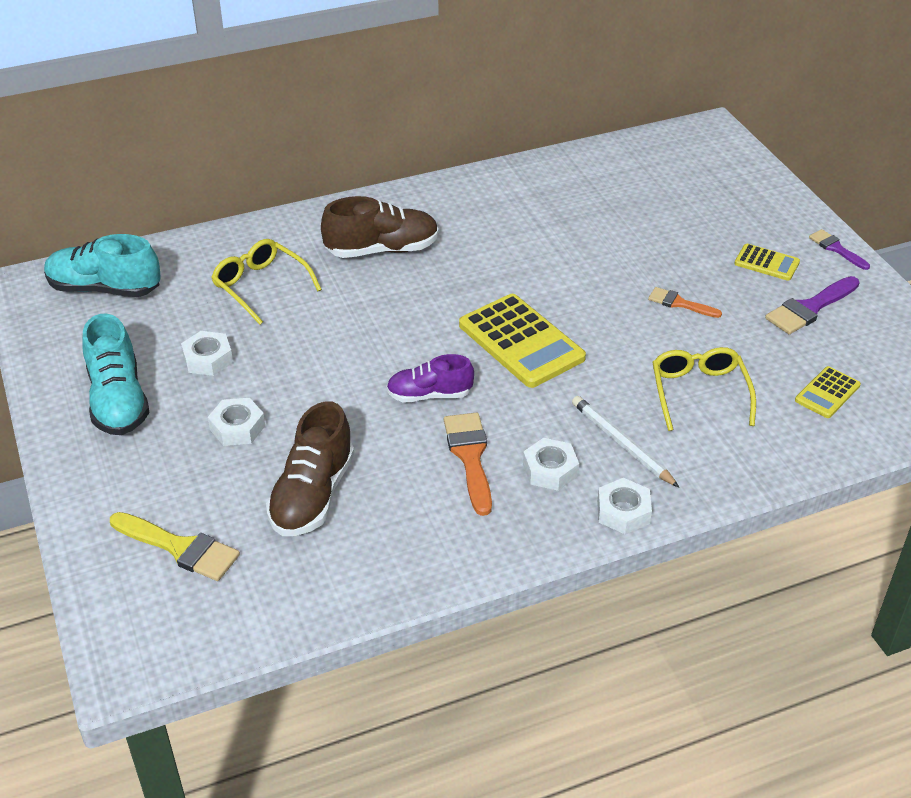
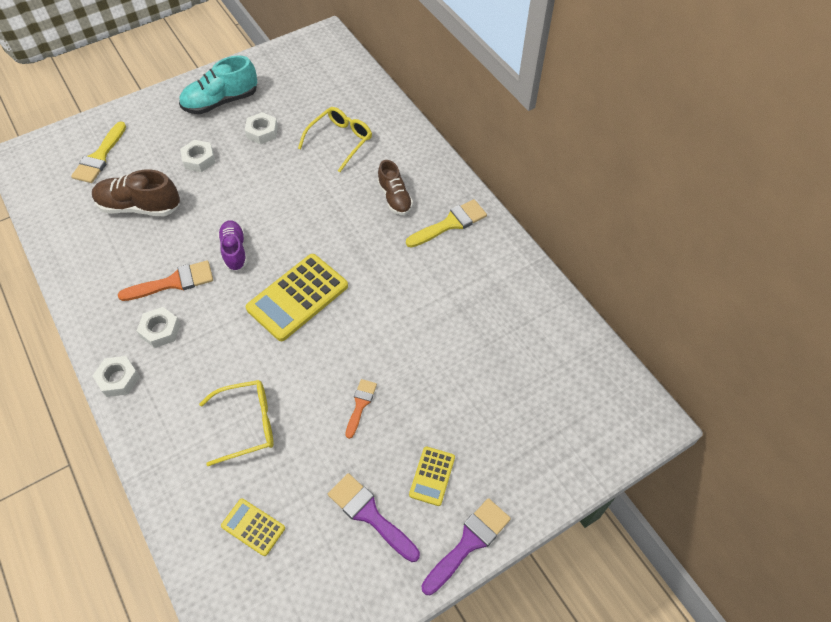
camera: 80 degrees right, 15 degrees up
turquoise shoe [44,234,161,297] -> none
brown shoe [321,196,439,258] -> brown shoe [377,160,413,215], size x0.66
white pencil [572,396,679,487] -> none
purple brush [809,229,870,270] -> purple brush [422,498,511,595], size x1.61
none -> yellow brush [406,199,487,248]

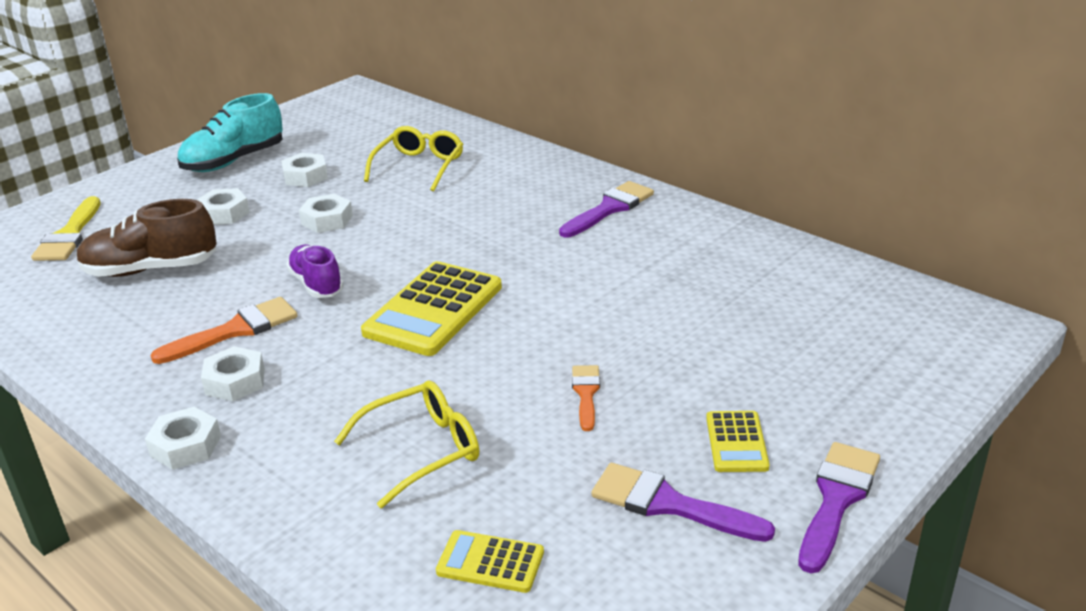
camera: 15 degrees left, 25 degrees down
brown shoe [377,160,413,215] -> none
yellow brush [406,199,487,248] -> purple brush [559,181,654,237]
none -> white nut [299,194,353,233]

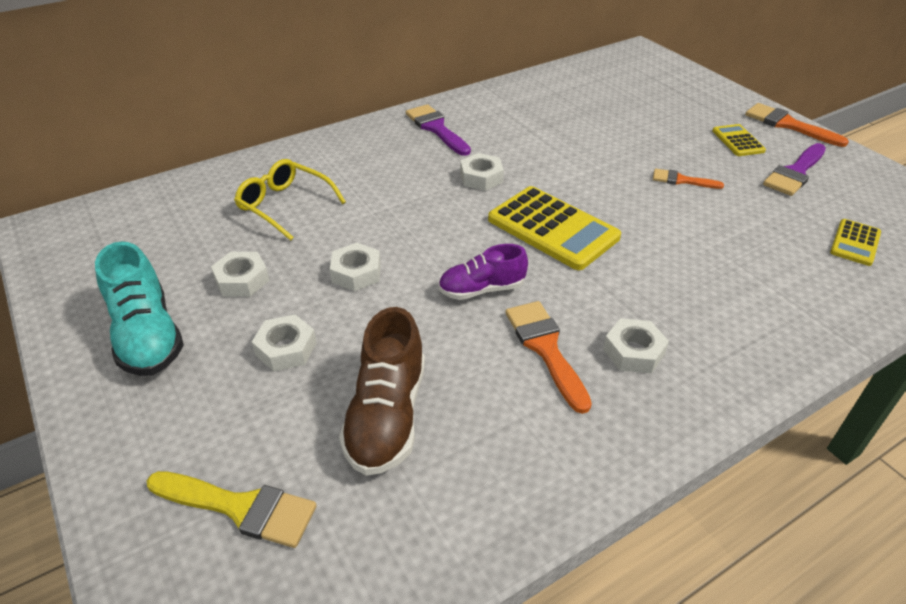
camera: 75 degrees left, 10 degrees up
white nut [145,407,221,470] -> white nut moved to [460,153,504,191]
yellow glasses [334,381,479,508] -> none
yellow calculator [706,411,769,472] -> yellow calculator turned 120 degrees counterclockwise [712,124,766,156]
purple brush [798,442,880,573] -> orange brush [745,103,849,147]

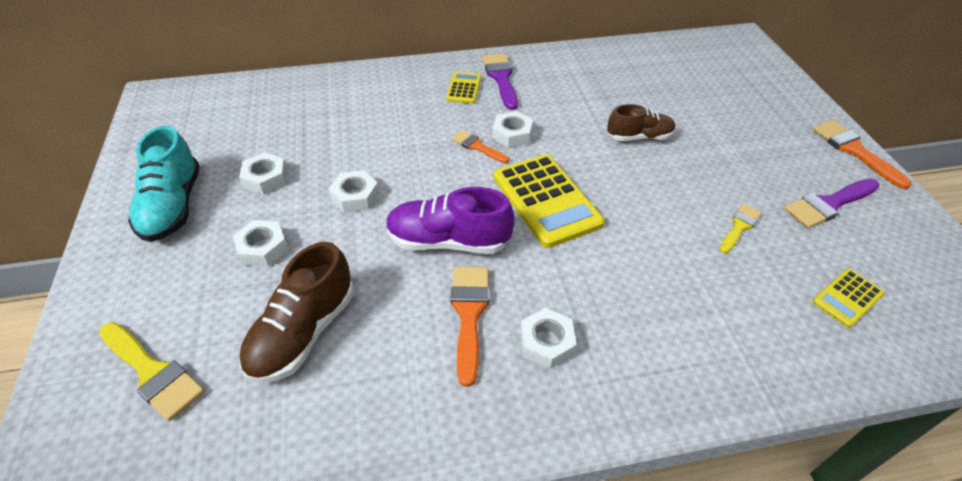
camera: 20 degrees right, 5 degrees up
yellow glasses [234,159,346,241] -> none
purple shoe [438,244,528,300] -> purple shoe [386,187,515,254], size x1.52
orange brush [653,168,724,189] -> orange brush moved to [452,130,509,163]
yellow calculator [712,124,766,156] -> yellow calculator moved to [446,72,481,104]
none -> brown shoe [607,104,676,141]
none -> yellow brush [719,204,762,253]

